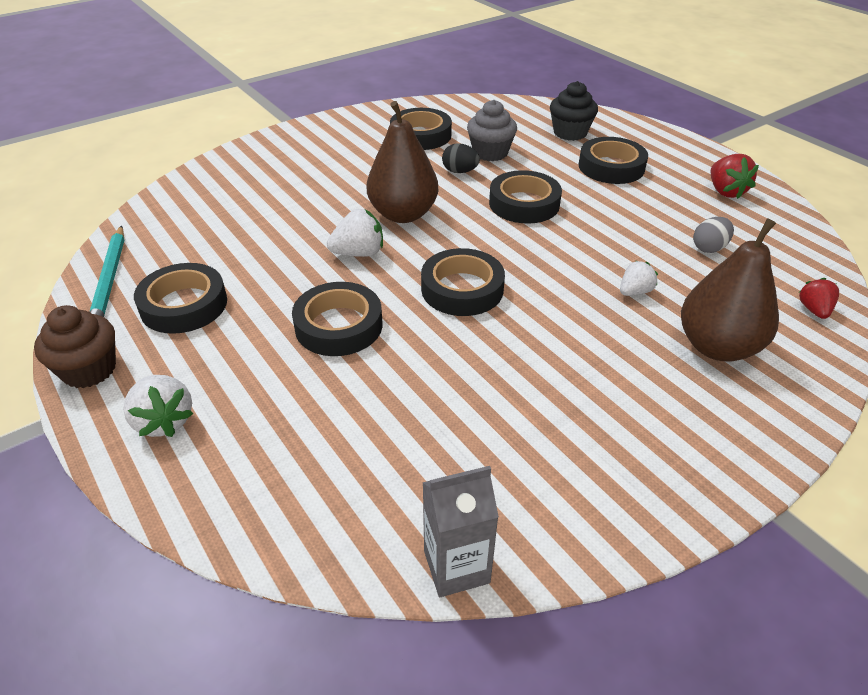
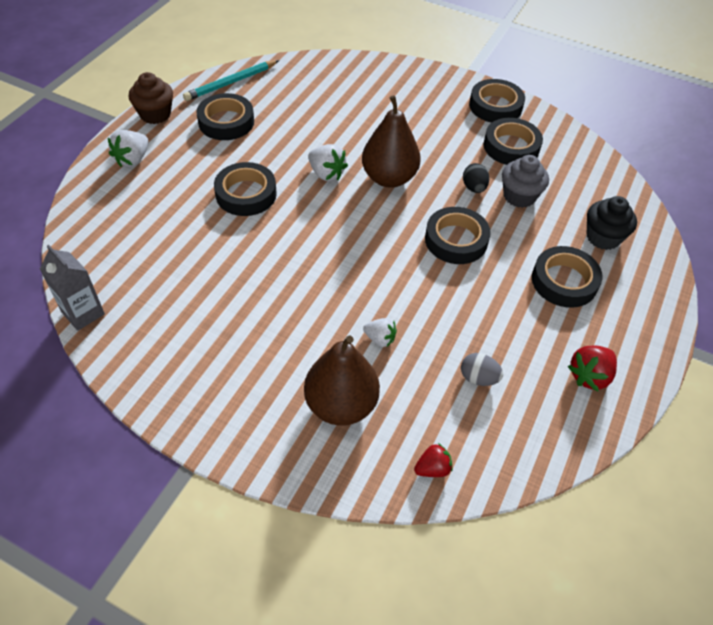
camera: 60 degrees right, 10 degrees up
black tape [421,248,505,316] -> black tape moved to [469,79,525,123]

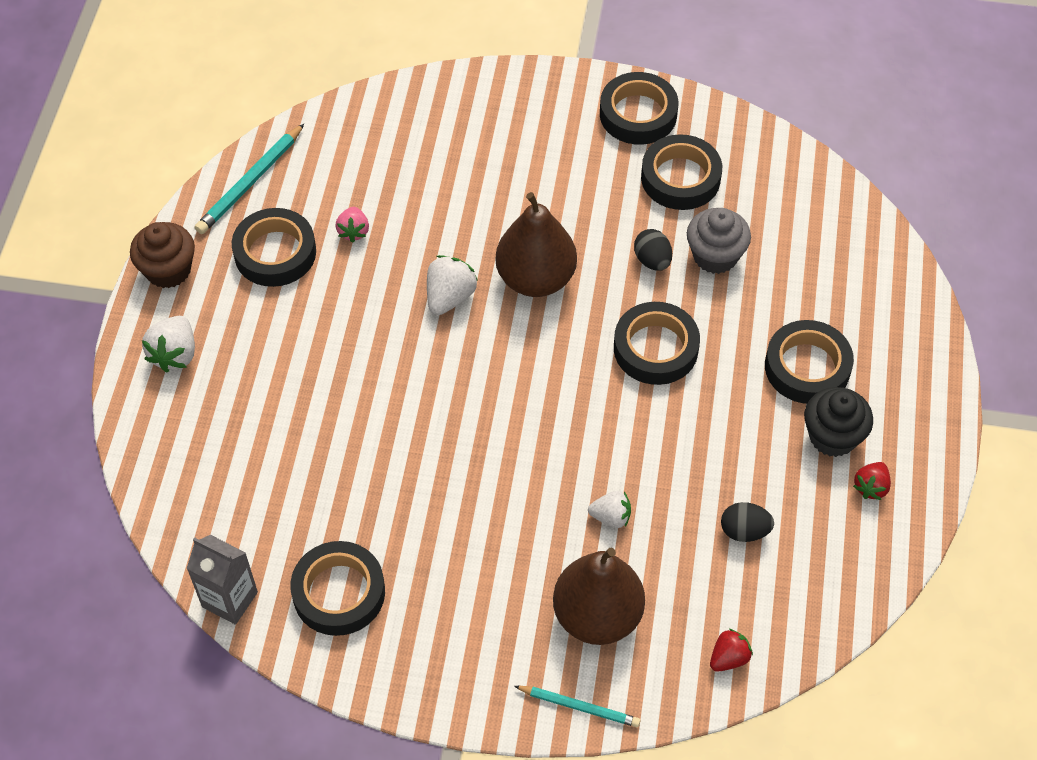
camera: 15 degrees left, 5 degrees up
black tape [214,162,277,216] -> black tape moved to [290,541,385,636]
white strawberry [308,144,348,181] -> white strawberry turned 90 degrees counterclockwise [427,255,478,315]
grey egg [461,353,503,386] -> black egg [721,502,774,542]
red strawberry [568,346,617,391] -> red strawberry [853,462,891,500], size x0.66
black cupcake [587,196,637,250] -> black cupcake moved to [804,387,873,457]
none -> pink strawberry [335,207,369,243]
none -> turquoise pencil [514,686,640,727]

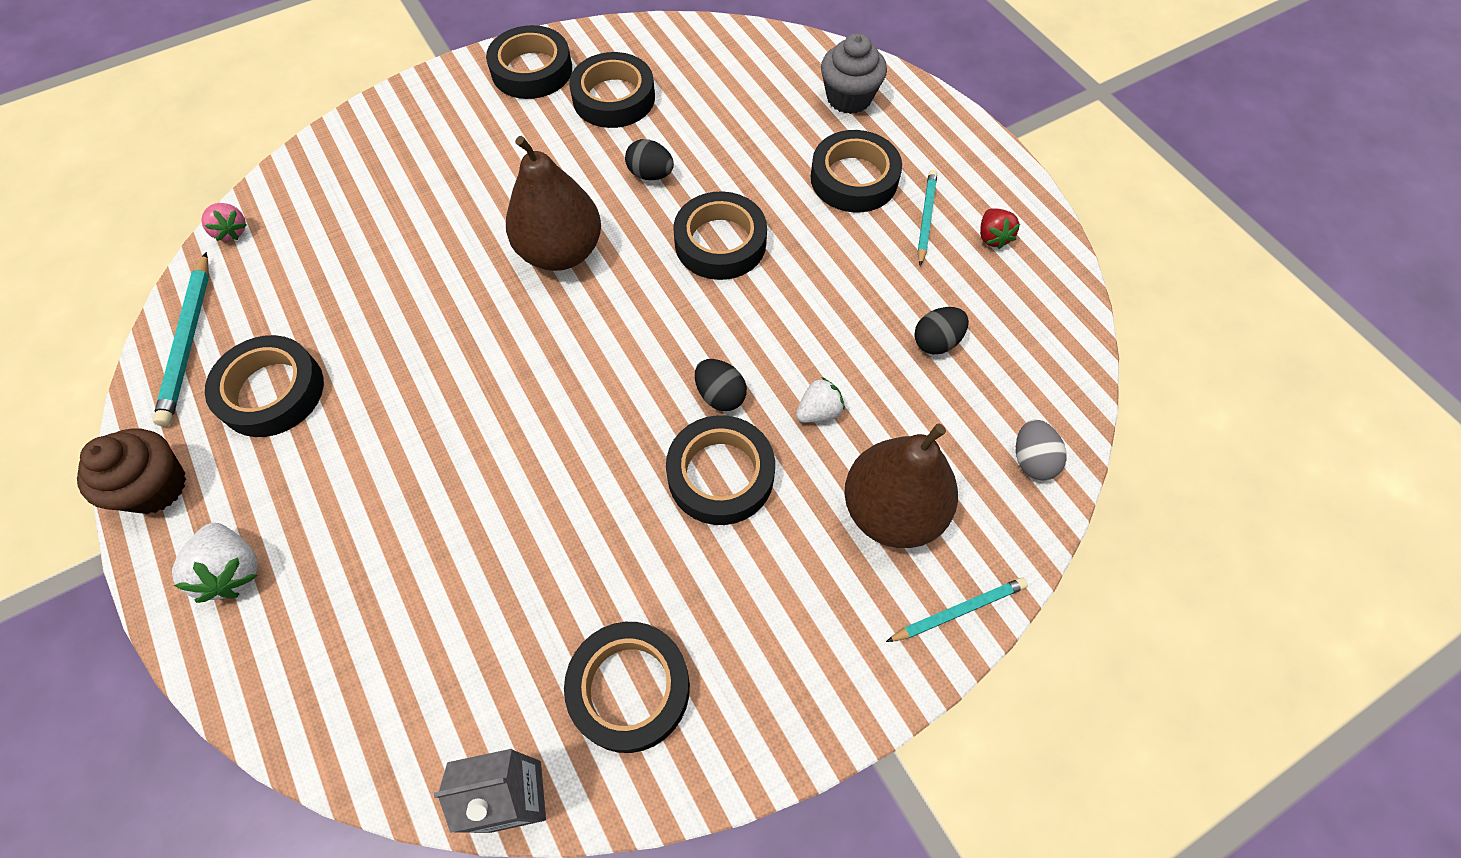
camera: 40 degrees left, 5 degrees up
pink strawberry [335,207,369,243] -> pink strawberry moved to [201,203,246,241]
white strawberry [427,255,478,315] -> none
grey cupcake [687,208,751,274] -> grey cupcake moved to [821,33,887,114]
red strawberry [710,629,753,672] -> grey egg [1016,419,1067,480]
black cupcake [804,387,873,457] -> turquoise pencil [917,170,937,266]
none -> black tape [666,415,775,525]
none -> black egg [695,359,747,411]

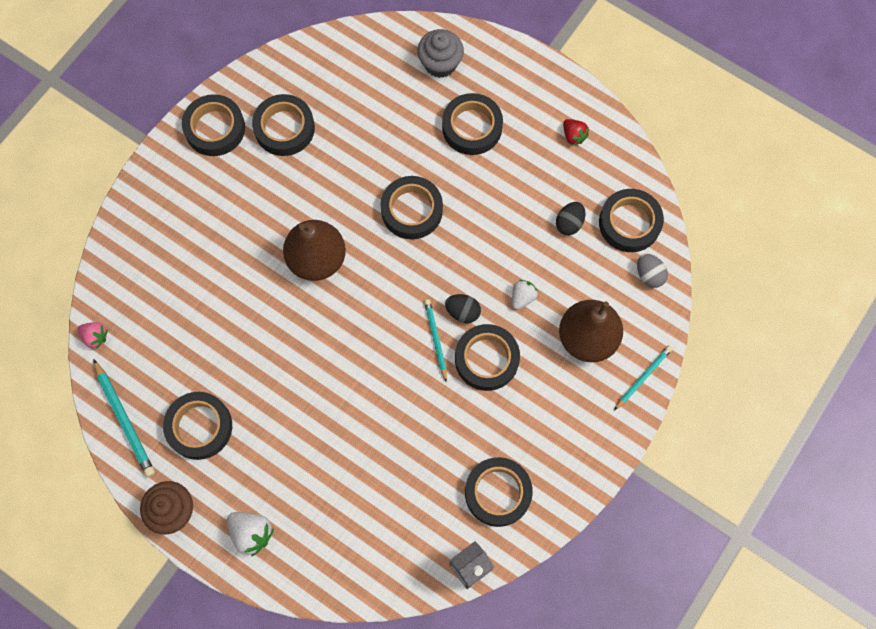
camera: 25 degrees left, 10 degrees up
black egg [625,139,674,180] -> none
turquoise pencil [917,170,937,266] -> turquoise pencil moved to [424,299,447,382]
none -> black tape [599,189,664,252]

